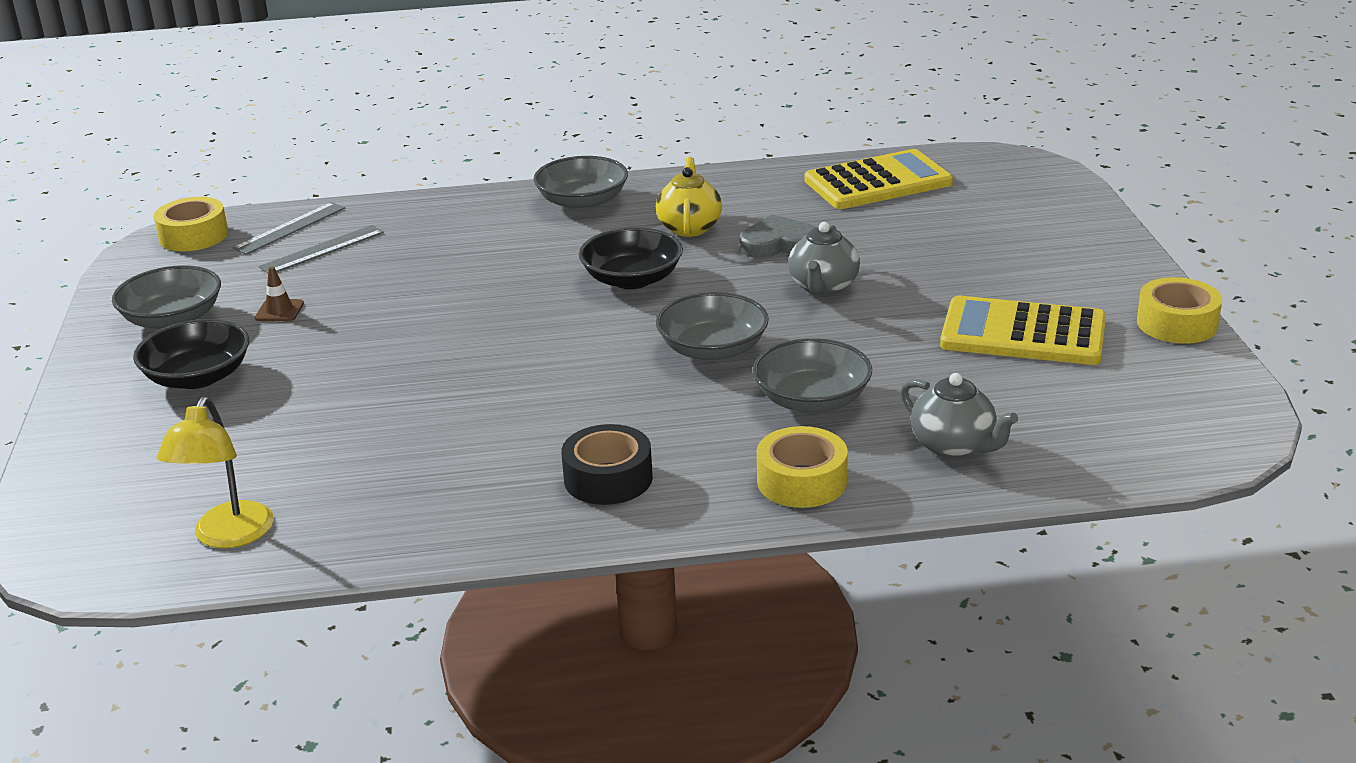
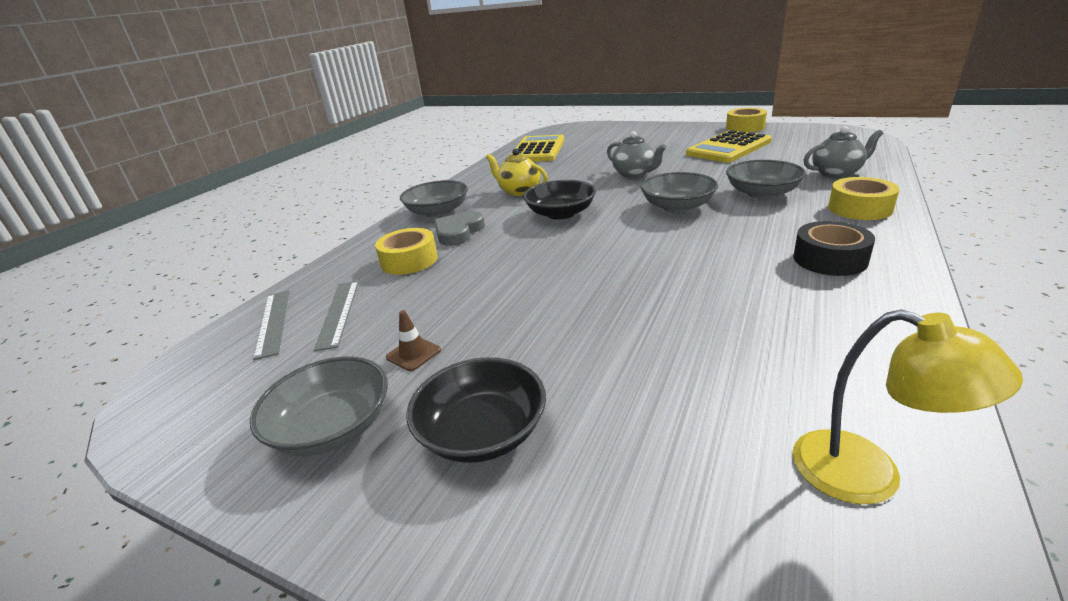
camera: 55 degrees left, 0 degrees up
yellow tape [154,197,228,251] -> yellow tape moved to [375,228,438,275]
grey heart [740,214,816,258] -> grey heart moved to [434,211,485,246]

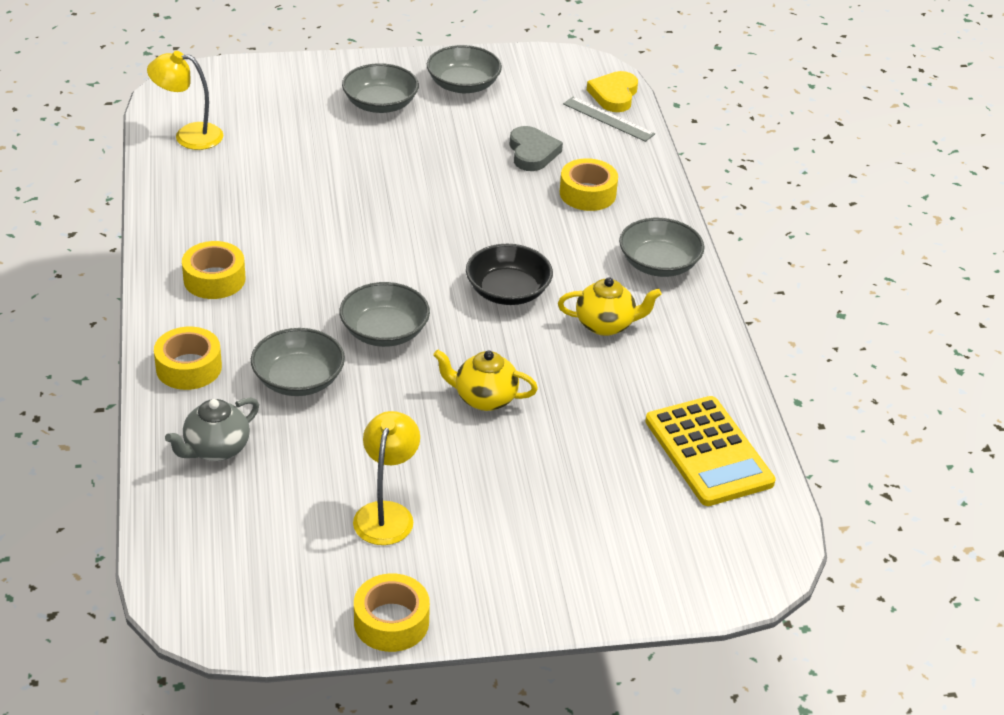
camera: 140 degrees right, 10 degrees up
grey ruler [314,281,359,351] -> none
brown traffic cone [386,310,441,371] -> none
black bowl [407,357,546,463] -> grey bowl [342,63,419,113]
grey heart [434,211,485,246] -> grey heart moved to [510,126,563,171]
grey teapot [607,131,666,178] -> yellow teapot [433,350,538,411]
yellow calculator [686,130,772,163] -> yellow lamp [353,411,420,545]
black tape [793,221,875,276] -> yellow tape [182,241,246,299]
none -> yellow heart [587,71,638,112]

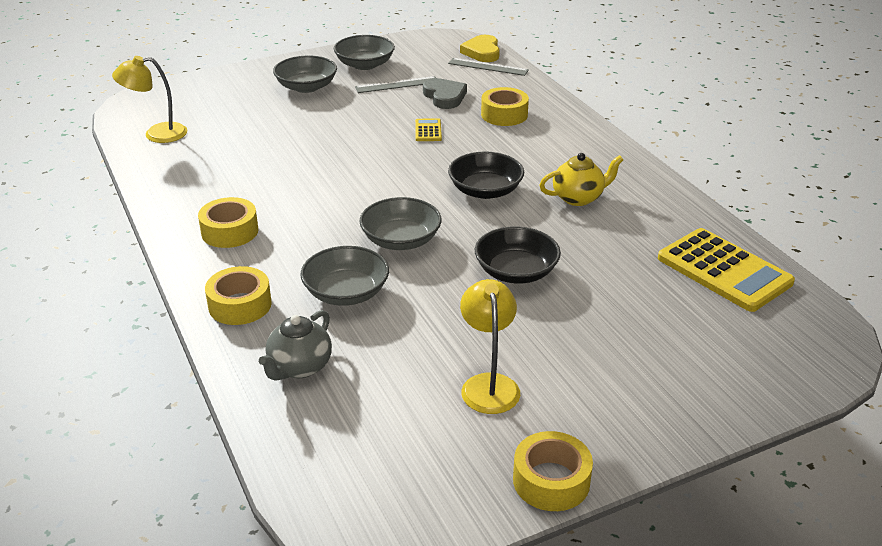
camera: 15 degrees left, 5 degrees down
yellow teapot [433,350,538,411] -> black bowl [475,226,561,284]
grey bowl [619,218,704,277] -> none
none -> grey ruler [355,76,436,93]
none -> yellow calculator [415,118,442,141]

